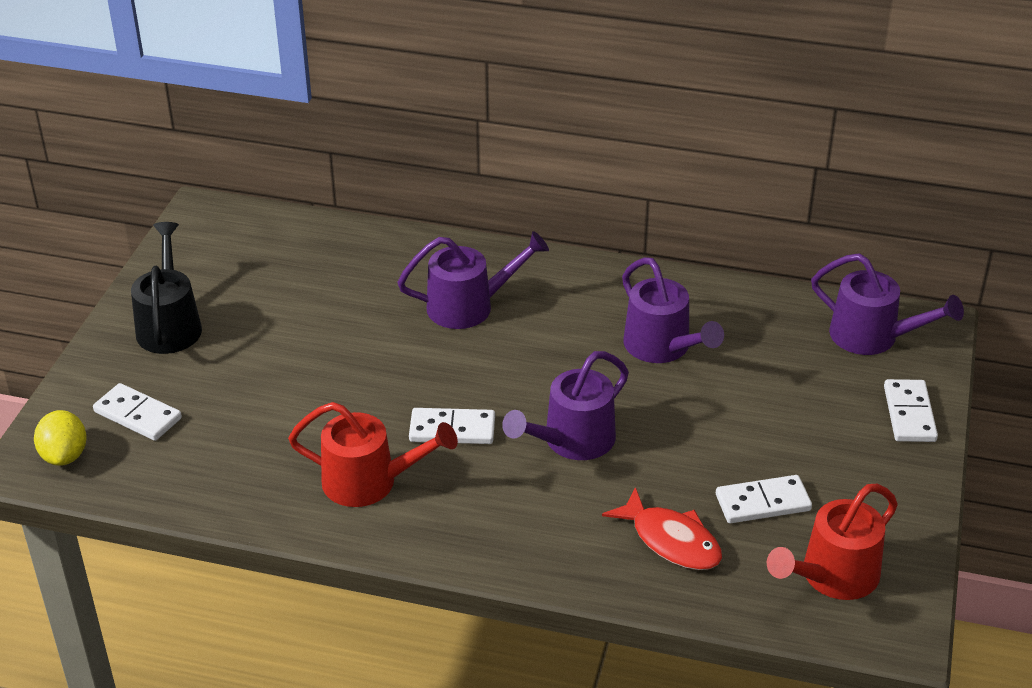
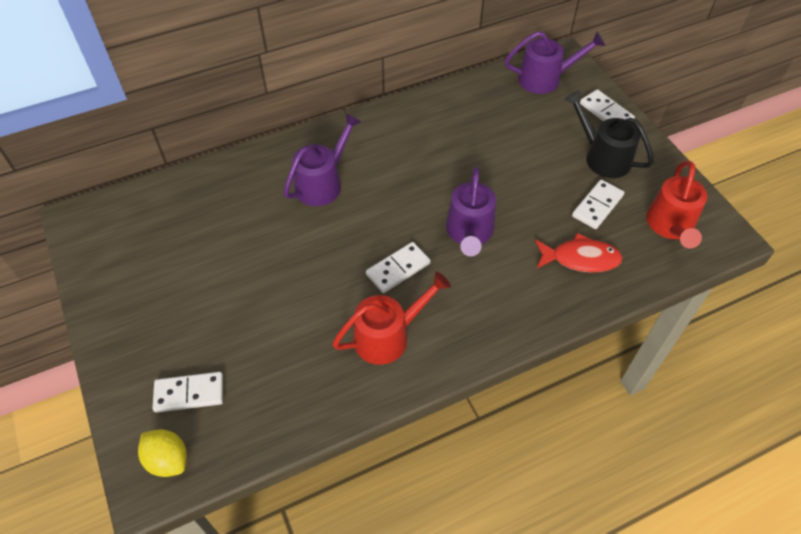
camera: 40 degrees left, 15 degrees up
black watering can [131,222,202,354] -> black watering can moved to [564,90,654,178]
purple watering can [622,257,724,363] -> none

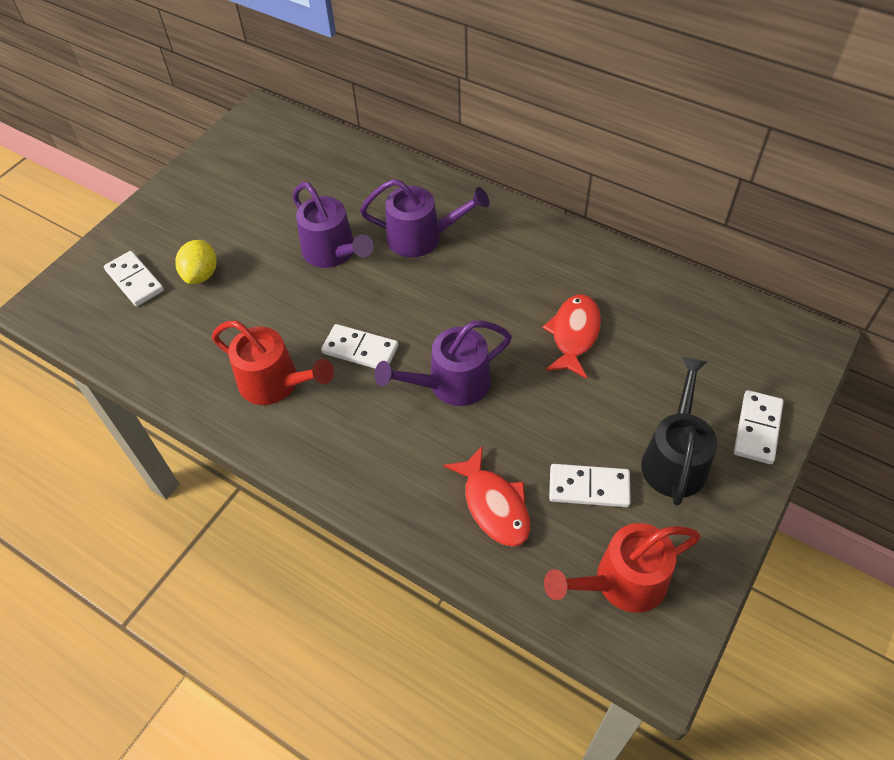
camera: 60 degrees right, 0 degrees up
yellow lemon [138,429,187,477] -> yellow lemon moved to [175,240,217,284]
purple watering can [504,31,606,94] -> purple watering can moved to [293,182,374,268]
none -> red fish [542,295,601,378]

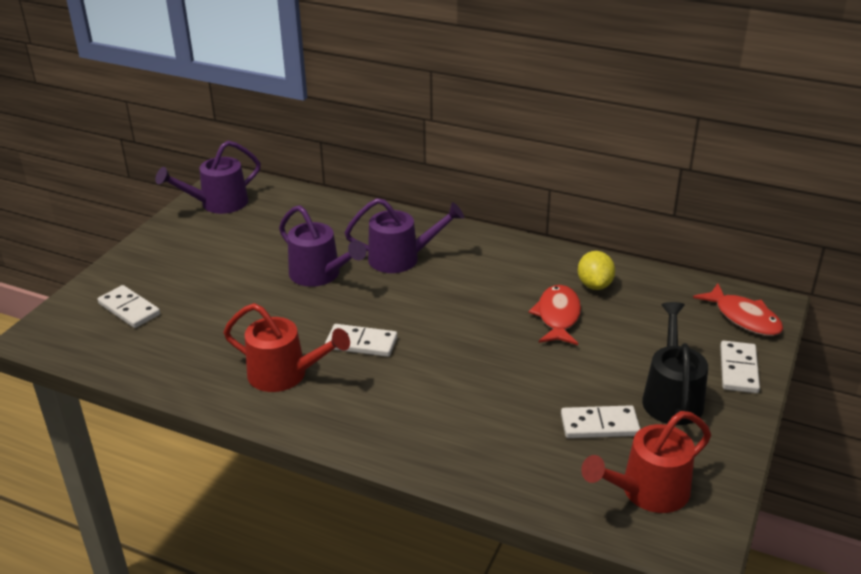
camera: 10 degrees left, 20 degrees down
yellow lemon [175,240,217,284] -> yellow lemon moved to [578,251,615,290]
purple watering can [375,321,512,406] -> purple watering can moved to [155,141,261,214]
red fish [444,445,530,547] -> red fish moved to [693,283,783,336]

